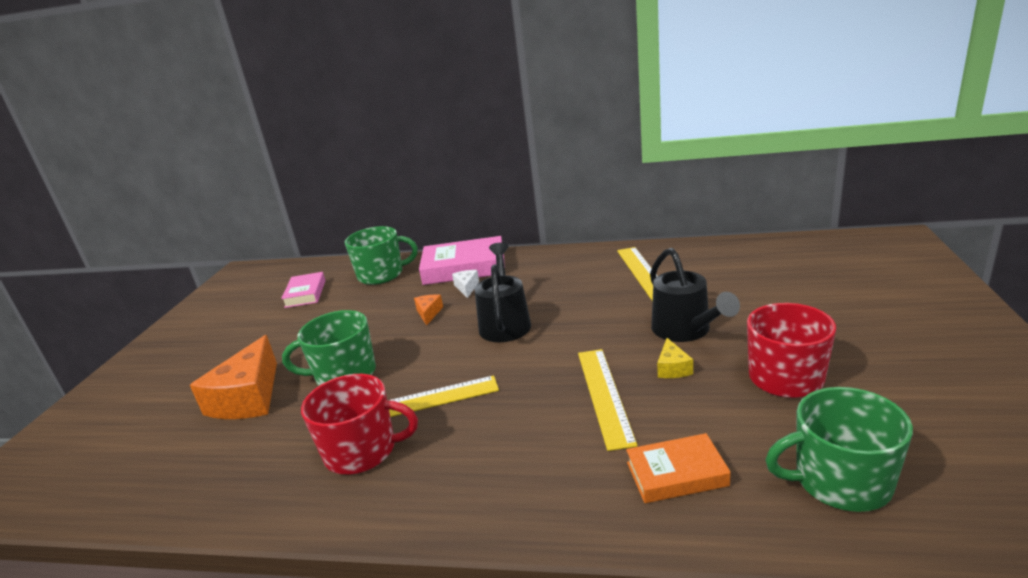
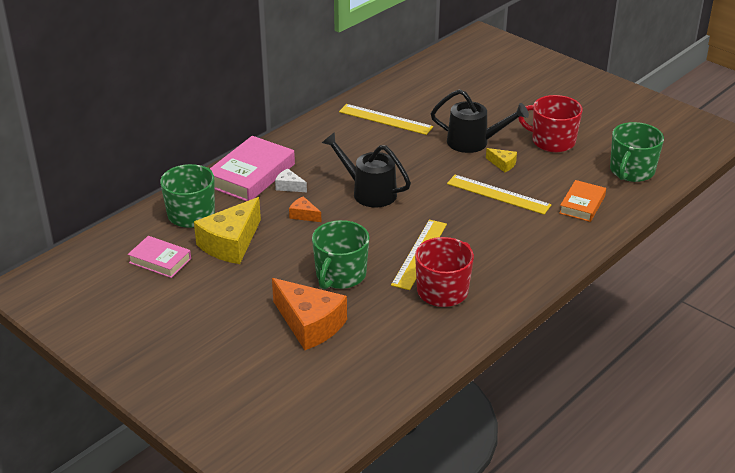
camera: 60 degrees left, 10 degrees up
none -> yellow cheese [194,197,261,264]

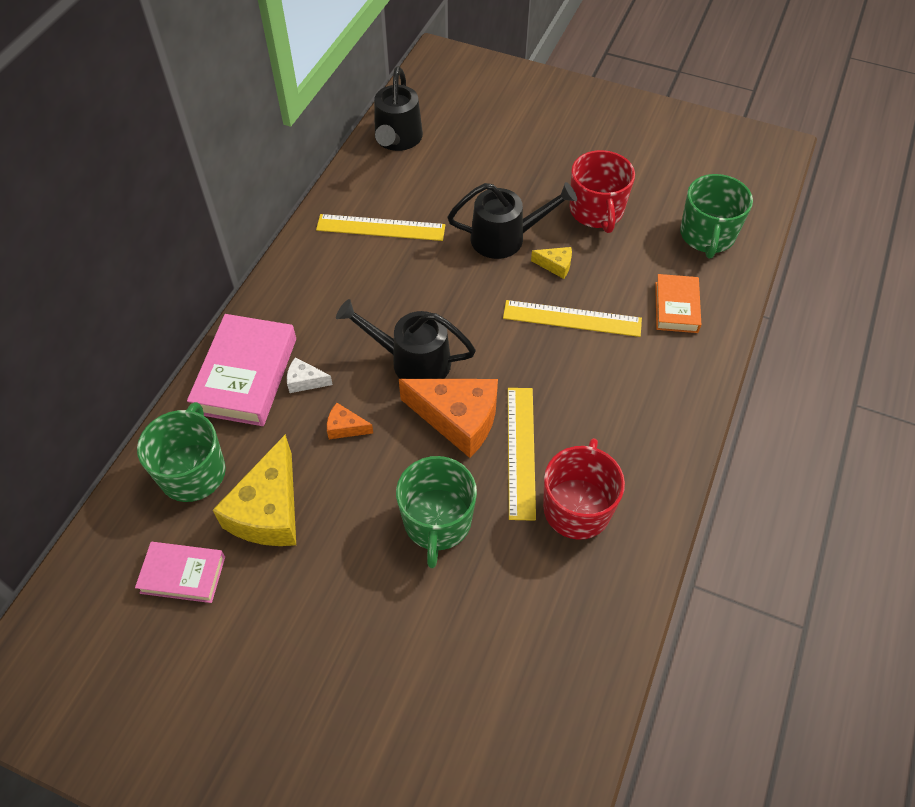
camera: 20 degrees left, 20 degrees up
orange cheese [272,278,347,350] -> orange cheese moved to [399,379,498,458]
red mug [518,95,583,152] -> red mug turned 105 degrees counterclockwise [570,150,635,233]
none -> black watering can [374,66,423,151]

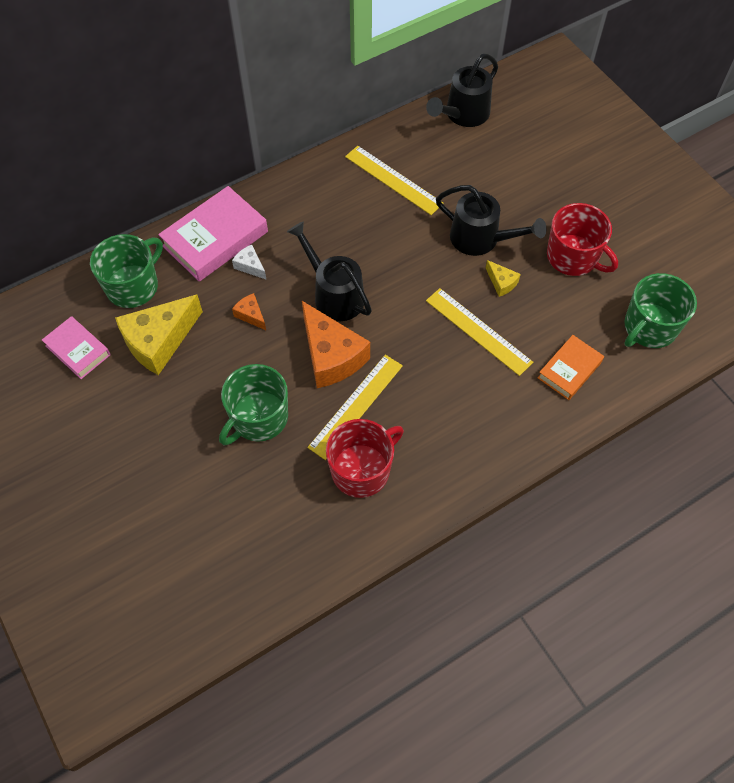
camera: 35 degrees right, 5 degrees up
red mug [570,150,635,233] -> red mug turned 75 degrees counterclockwise [547,203,618,276]

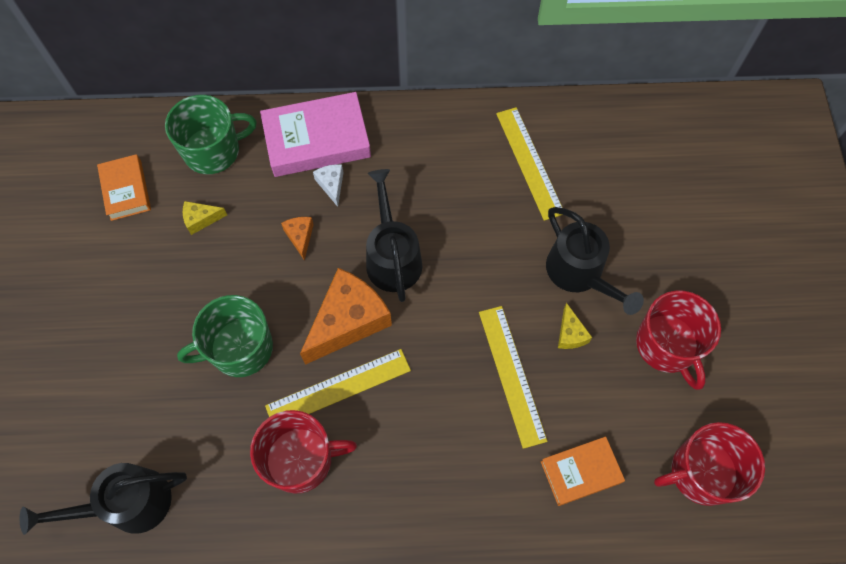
camera: 30 degrees right, 5 degrees up
pink book [42,316,111,379] -> orange book [97,154,151,221]
yellow cheese [115,294,203,375] -> yellow cheese [183,201,227,235], size x0.46
orange cheese [302,301,370,388] -> orange cheese turned 135 degrees counterclockwise [300,268,392,365]
black watering can [426,53,498,127] -> black watering can moved to [20,463,187,535]
green mug [624,273,697,348] -> red mug [654,422,765,506]

